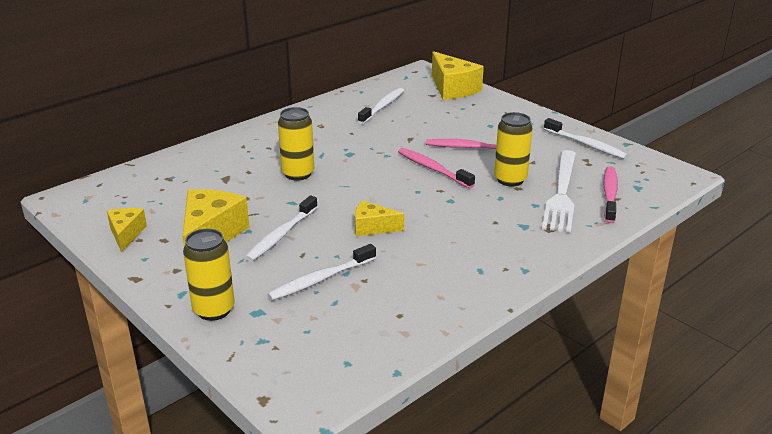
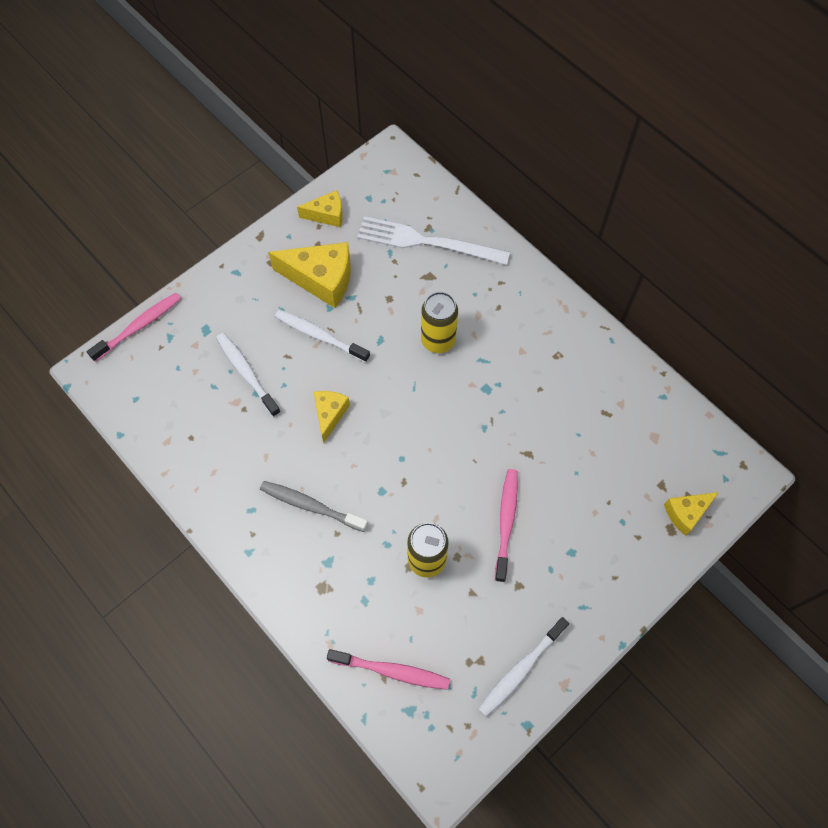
camera: 90 degrees right, 35 degrees up
yellow can [183,229,235,321] -> none
white toothbrush [358,88,404,124] -> none
pink toothbrush [398,148,475,189] -> pink toothbrush moved to [87,293,181,362]
yellow cheese [432,51,484,100] -> yellow cheese [664,492,719,536], size x0.58
white fork [542,150,576,233] -> white fork moved to [357,216,510,265]
none -> grey toothbrush [260,481,368,532]

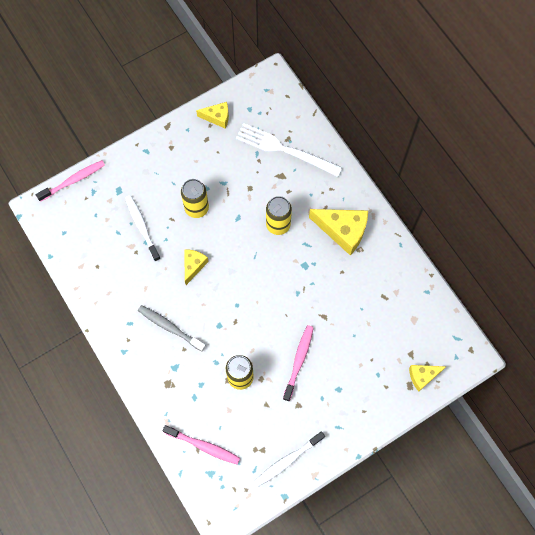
camera: 10 degrees right, 5 degrees up
yellow cheese [268,242,351,308] -> yellow cheese moved to [309,209,368,256]
white toothbrush [275,310,370,363] -> yellow can [181,179,209,218]

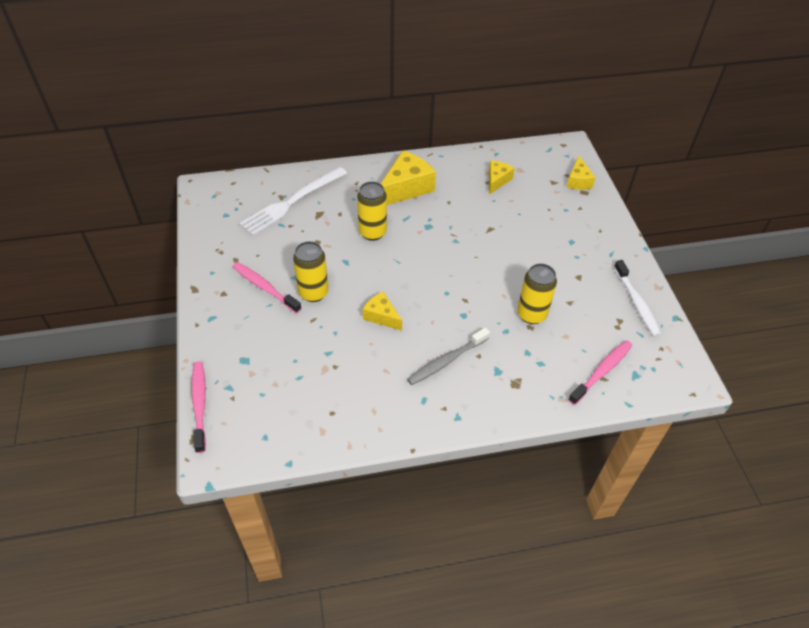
camera: 70 degrees left, 20 degrees down
white toothbrush [125,195,161,262] -> none
yellow cheese [196,102,229,129] -> yellow cheese moved to [489,160,515,195]
pink toothbrush [283,325,314,401] -> pink toothbrush moved to [232,262,302,314]

